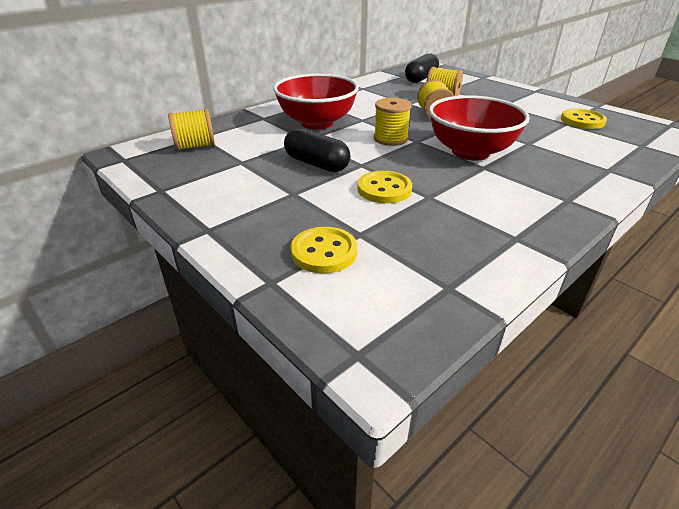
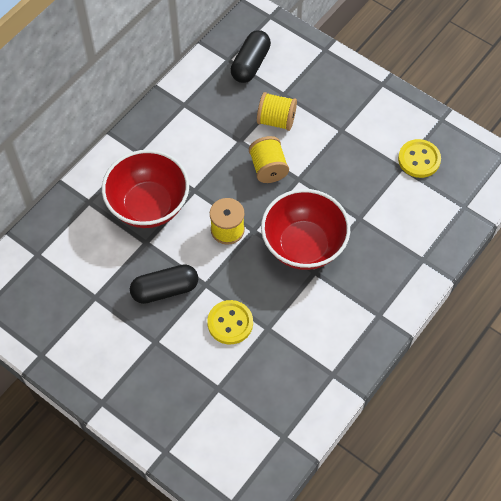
camera: 10 degrees left, 25 degrees up
yellow spool [168,109,215,151] -> none
black capsule [284,128,350,172] -> black capsule turned 45 degrees counterclockwise [130,264,198,304]
yellow button [291,227,357,274] -> none

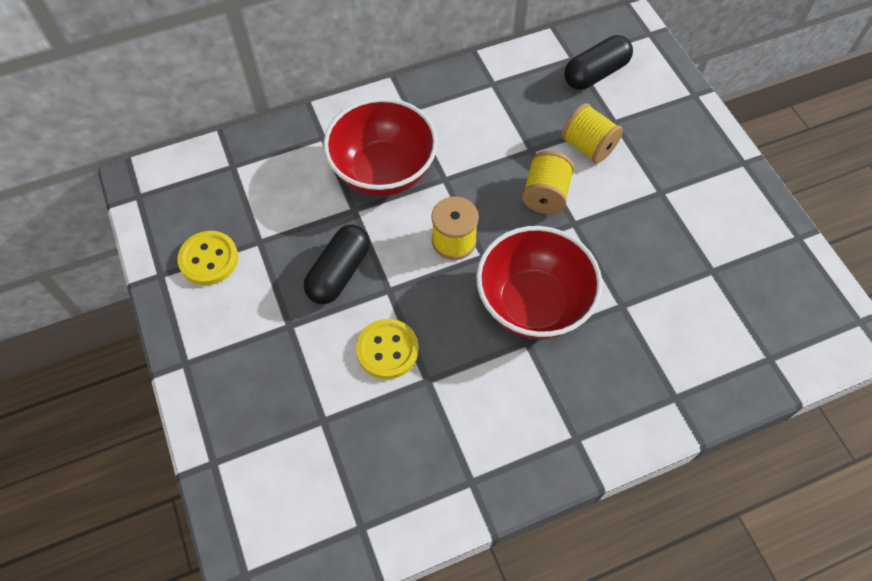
camera: 30 degrees right, 0 degrees up
black capsule [130,264,198,304] -> black capsule turned 75 degrees counterclockwise [304,225,370,304]
yellow button [398,139,441,178] -> yellow button moved to [177,231,238,285]

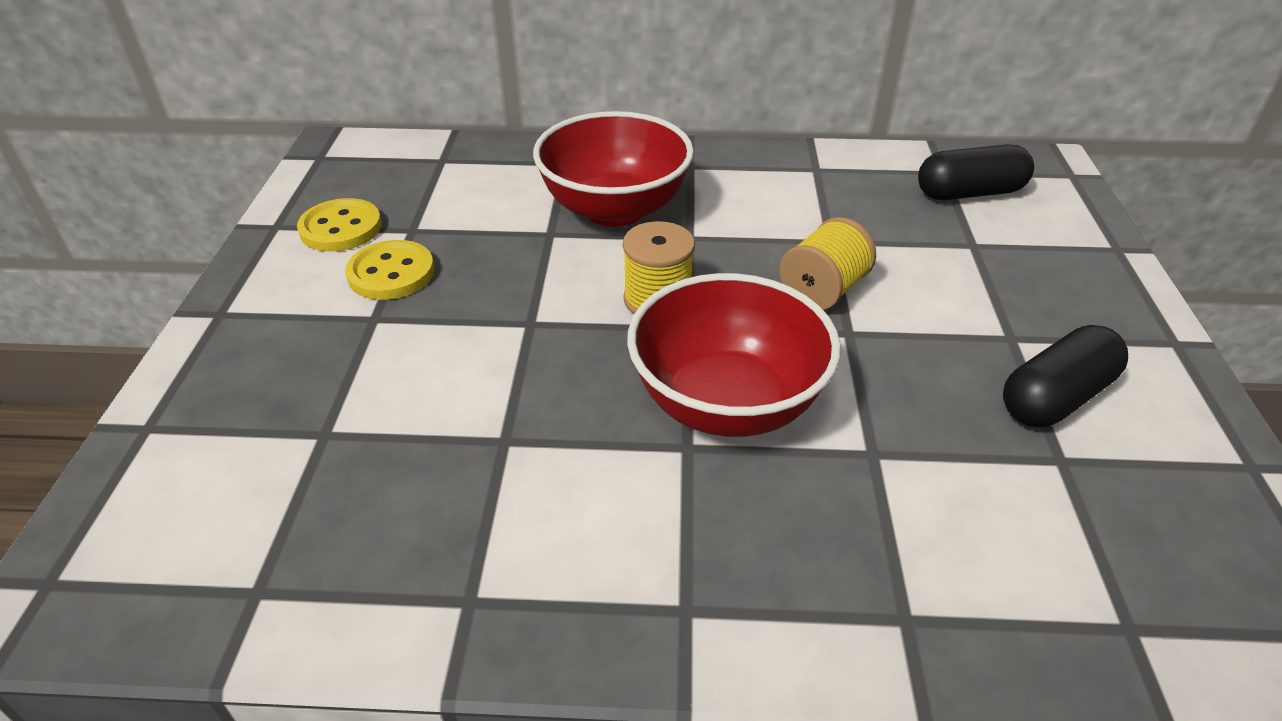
camera: 25 degrees right, 20 degrees down
black capsule [304,225,370,304] -> black capsule moved to [1003,325,1128,427]
yellow button [356,319,419,379] -> yellow button moved to [345,240,434,300]
yellow spool [561,103,623,164] -> none

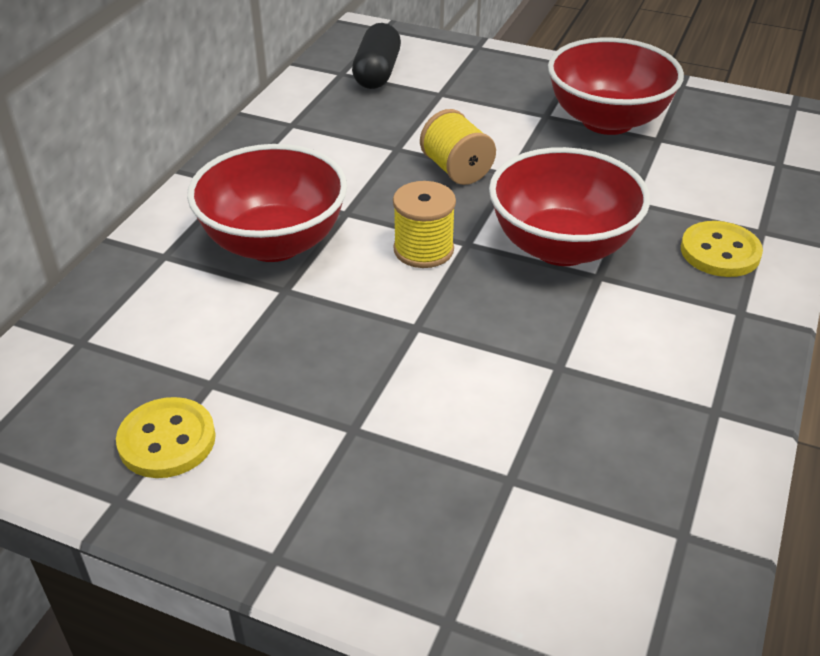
camera: 70 degrees left, 0 degrees up
yellow button [345,240,434,300] -> yellow button moved to [681,221,763,277]
black capsule [1003,325,1128,427] -> red bowl [548,37,684,135]

